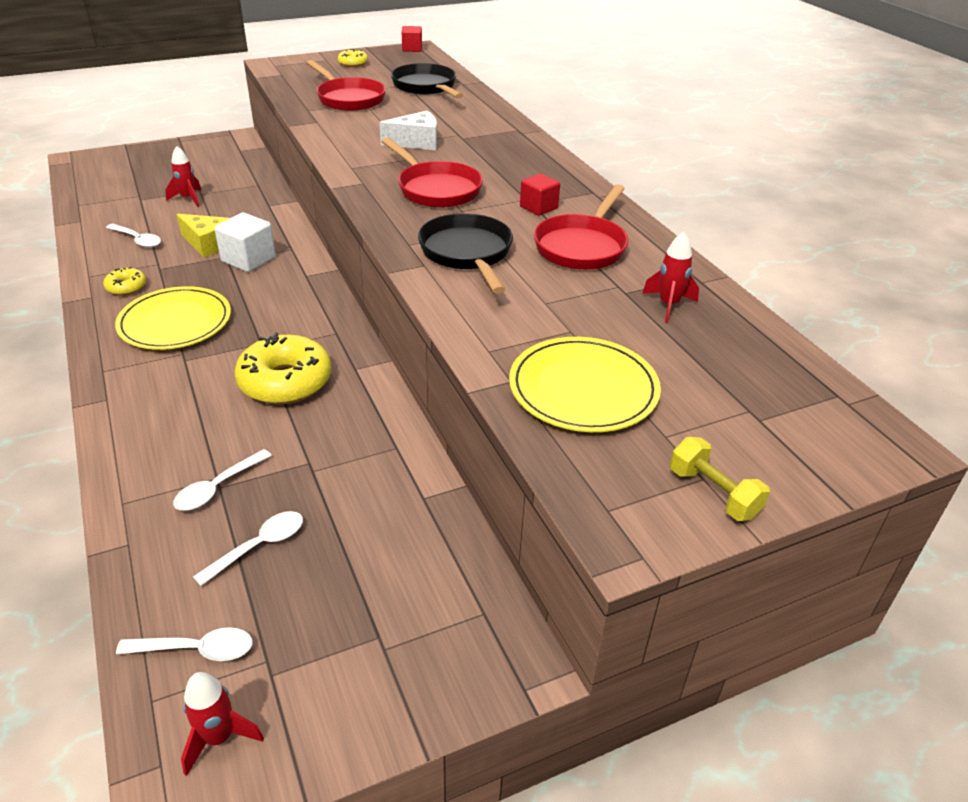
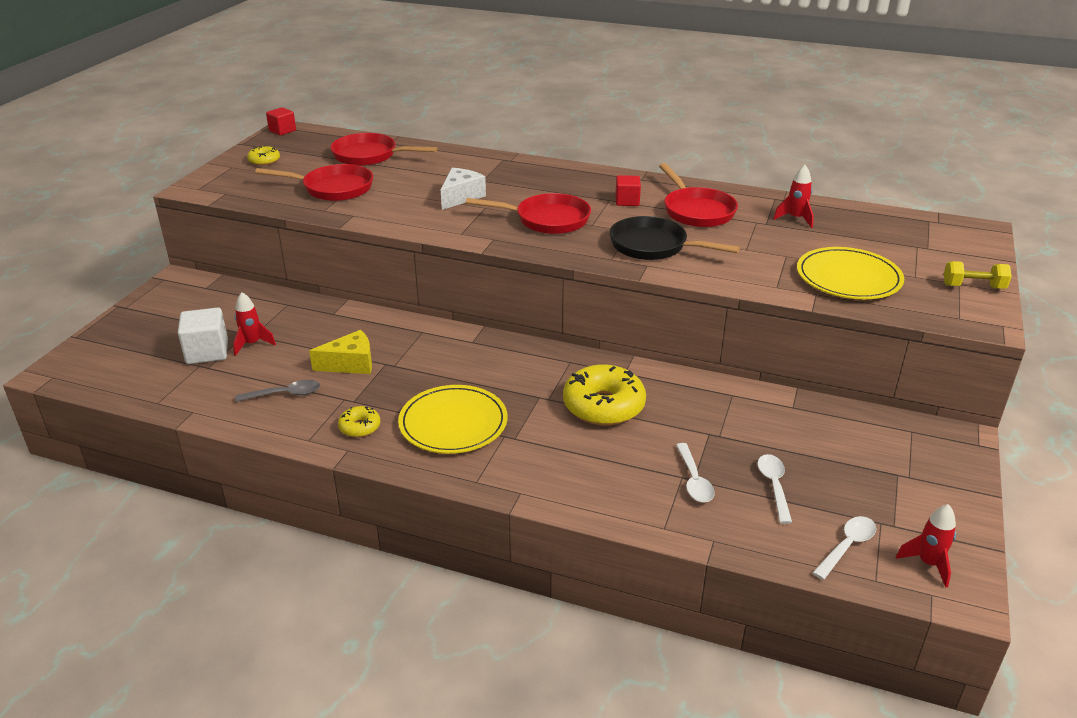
camera: 45 degrees left, 5 degrees down
white spoon [106,224,161,248] -> grey spoon [235,380,320,402]
white cube [214,212,276,272] -> white cube moved to [178,308,228,364]
black pan [391,63,463,98] -> red pan [330,133,437,166]

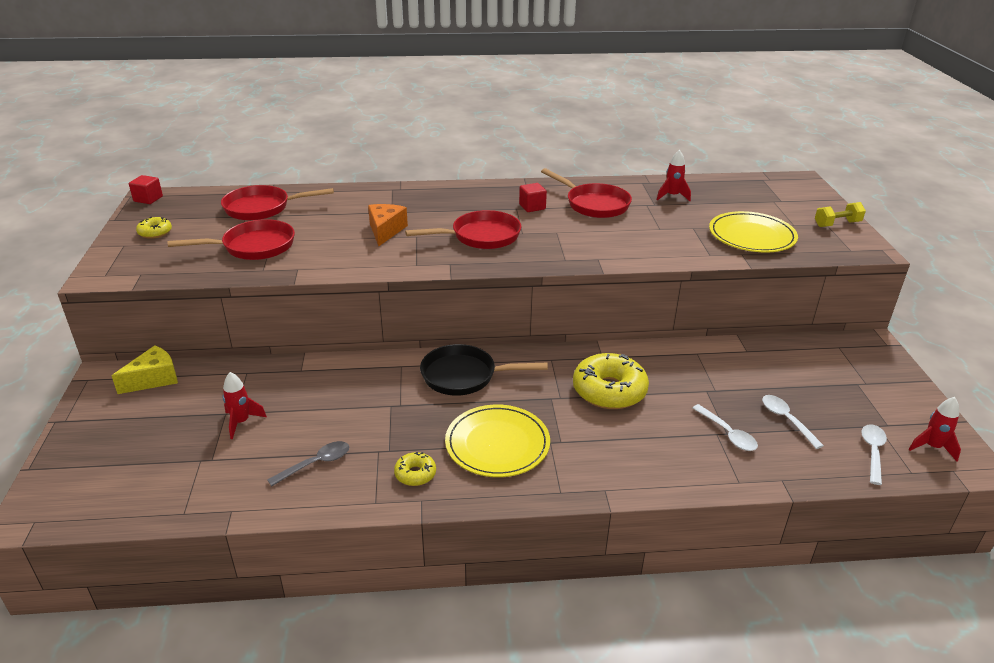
camera: 25 degrees left, 0 degrees up
white cube [178,308,228,364] -> none
yellow cheese [309,330,372,374] -> yellow cheese moved to [112,345,178,394]
white cheese [441,168,486,210] -> orange cheese [368,204,408,246]
black pan [609,216,740,260] -> black pan moved to [420,344,548,396]

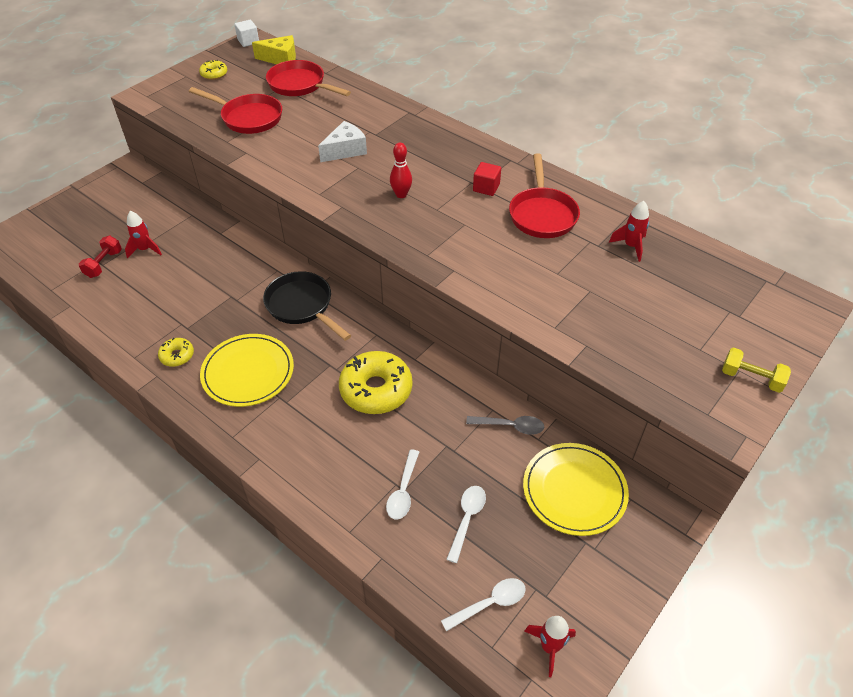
camera: 45 degrees right, 15 degrees up
yellow cheese [112,345,178,394] -> yellow cheese moved to [252,35,296,64]
red cube [129,175,163,204] -> white cube [235,20,259,47]
grey spoon [267,441,349,486] -> grey spoon moved to [466,416,544,435]
orange cheese [368,204,408,246] -> white cheese [318,121,367,162]
red pan [405,210,521,249] -> red bowling pin [390,143,412,198]
yellow plate [709,211,798,253] -> yellow plate moved to [523,443,629,536]
none -> red dumbbell [79,236,122,278]

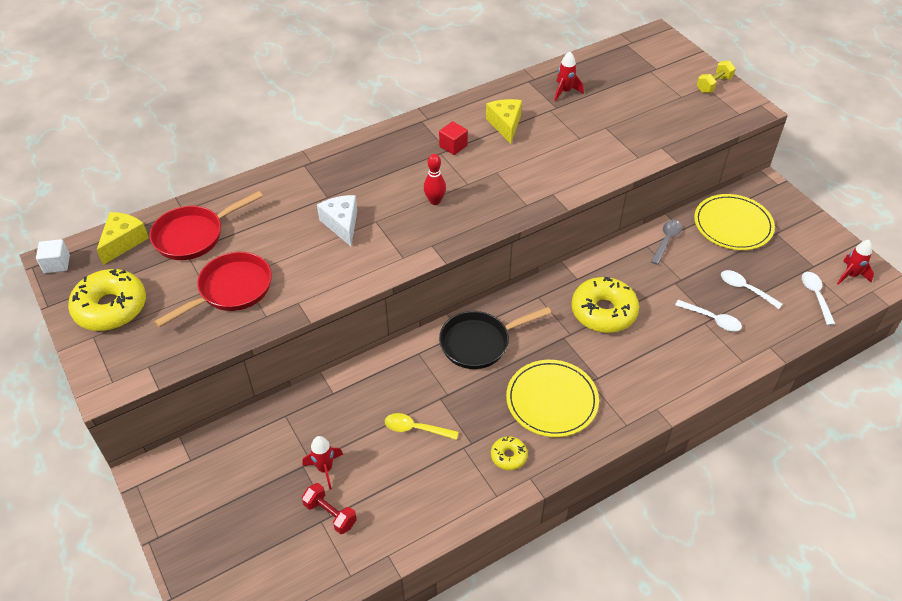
camera: 70 degrees left, 0 degrees up
yellow donut [199,60,227,80] -> yellow donut [68,269,146,331], size x2.04
red pan [509,153,580,238] -> yellow cheese [486,99,522,144]
none -> yellow spoon [385,413,458,440]

